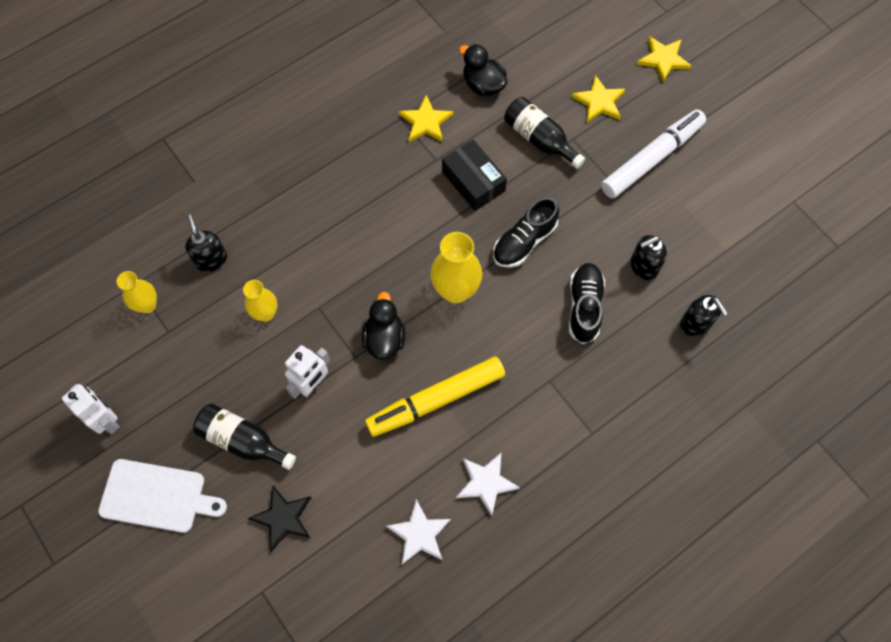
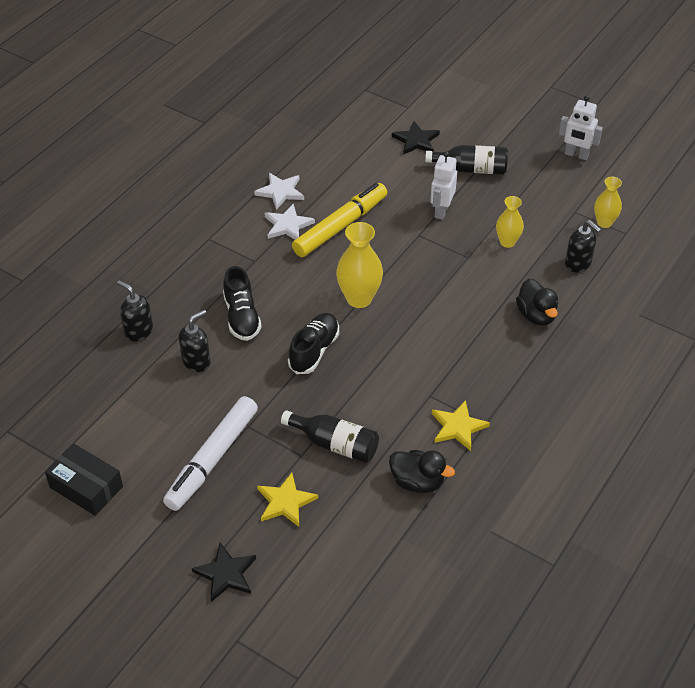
camera: 160 degrees right, 20 degrees down
white cutting board [98,459,227,533] -> none
black duck [362,292,405,359] -> black duck moved to [516,279,558,326]
white star [386,499,451,564] -> white star moved to [264,204,315,240]
black box [442,140,507,211] -> black box moved to [45,443,123,516]
yellow star [637,36,691,82] -> black star [192,543,256,602]

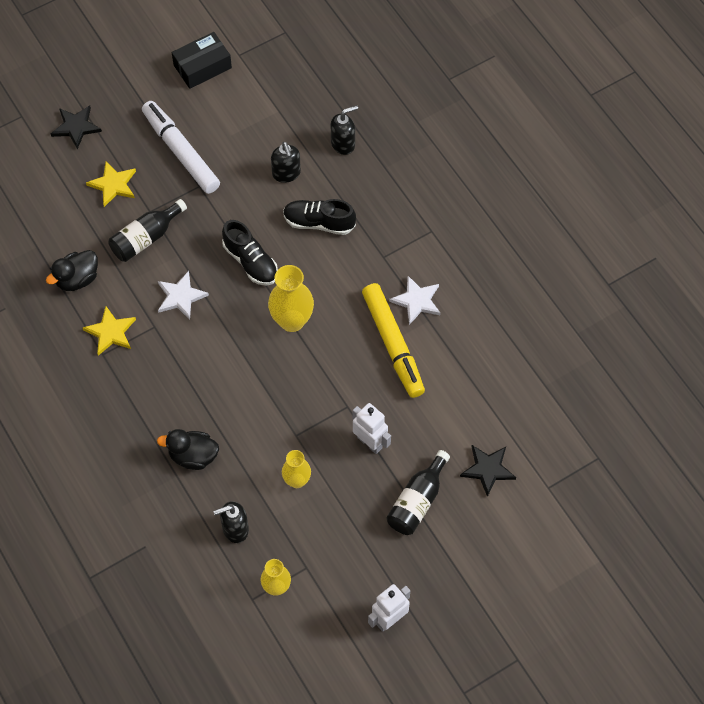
camera: 115 degrees right, 15 degrees up
white star [254,173,304,210] -> white star moved to [158,271,209,320]

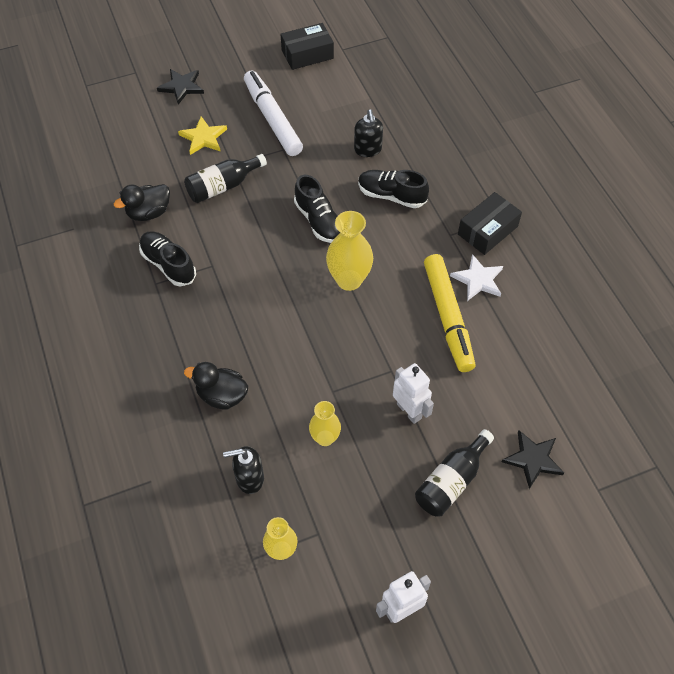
camera: 10 degrees right, 5 degrees down
yellow star [83,306,136,356] -> black shoe [139,231,196,286]
white star [158,271,209,320] -> none
black soap dispenser [331,105,358,155] -> none
none -> black box [458,192,522,255]

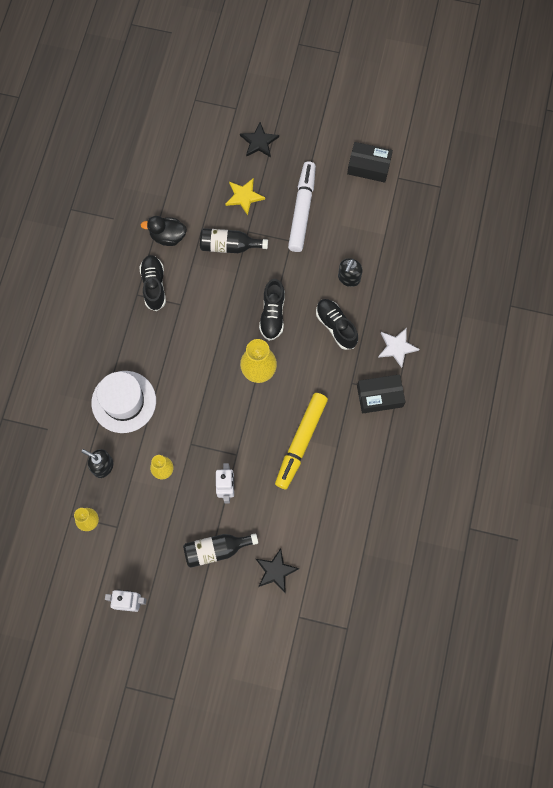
camera: 35 degrees right, 15 degrees up
black duck [184,362,248,410] -> white hat [91,371,156,433]
white star [450,254,503,301] -> white star moved to [378,328,420,368]

